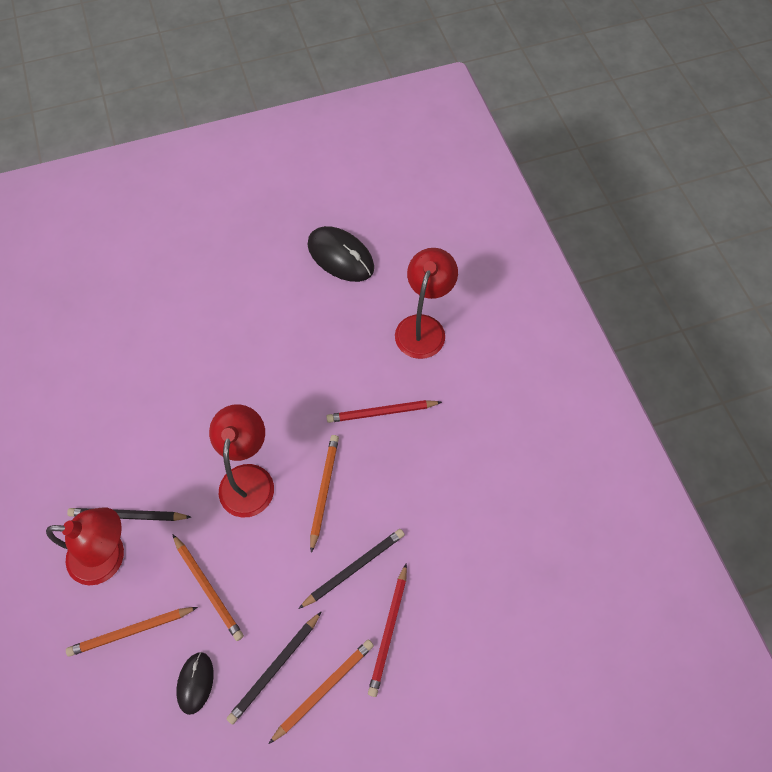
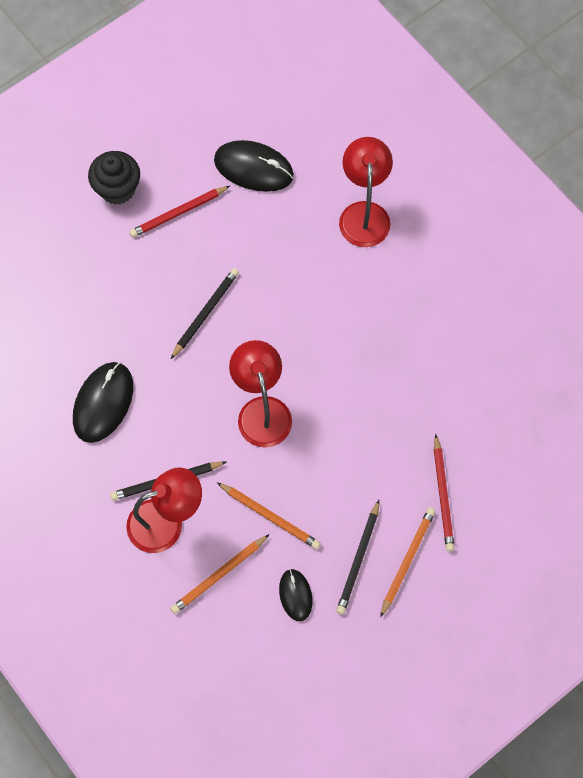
camera: 20 degrees left, 5 degrees up
black pencil [298,529,405,609] -> black pencil moved to [171,268,239,359]
orange pencil [310,435,339,553] -> none
red pencil [326,400,442,423] -> red pencil moved to [129,186,230,238]
none -> black mouse [73,362,133,443]
none -> black cupcake [88,151,140,205]

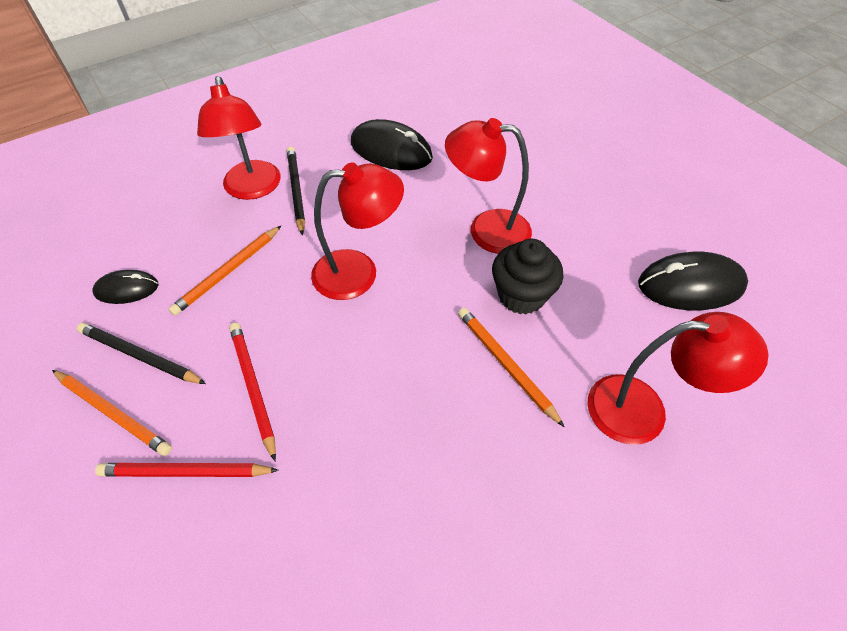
camera: 95 degrees right, 15 degrees down
black cupcake [88,151,140,205] -> black cupcake moved to [492,239,563,314]
red pencil [129,186,230,238] -> red pencil moved to [229,323,276,461]
orange pencil [170,534,270,614] -> orange pencil moved to [458,308,564,427]
black pencil [171,268,239,359] -> red lamp [445,118,532,254]
black mouse [214,140,294,192] -> black mouse turned 60 degrees clockwise [638,252,748,310]

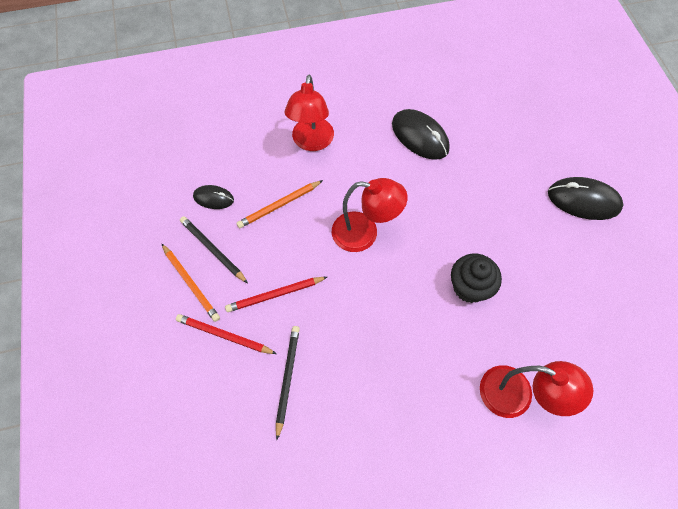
camera: 20 degrees right, 10 degrees up
red pencil [229,323,276,461] -> red pencil turned 105 degrees counterclockwise [225,277,327,312]
black pencil [287,147,305,235] -> black pencil moved to [276,326,300,440]
red lamp [445,118,532,254] -> none
orange pencil [458,308,564,427] -> none
black mouse [638,252,748,310] -> black mouse moved to [548,177,623,220]

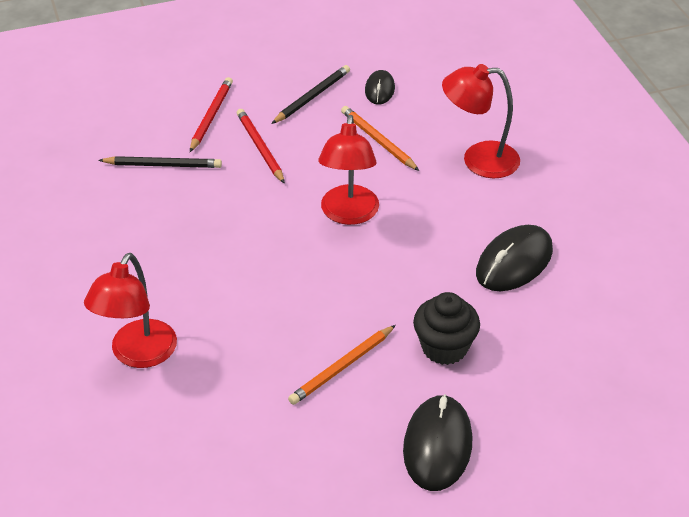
camera: 85 degrees right, 20 degrees down
orange pencil [161,243,220,322] -> orange pencil moved to [288,325,396,405]
black cupcake [451,254,502,303] -> black cupcake moved to [413,292,480,365]

